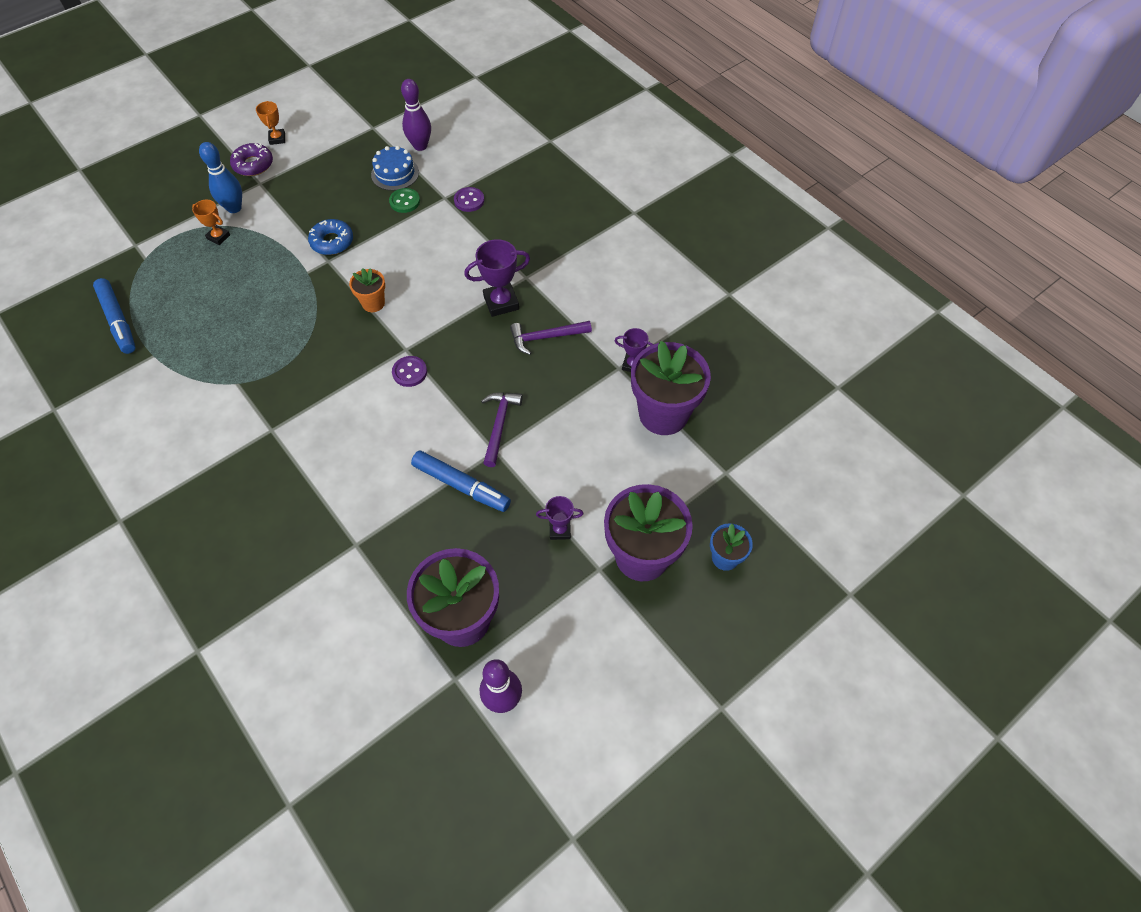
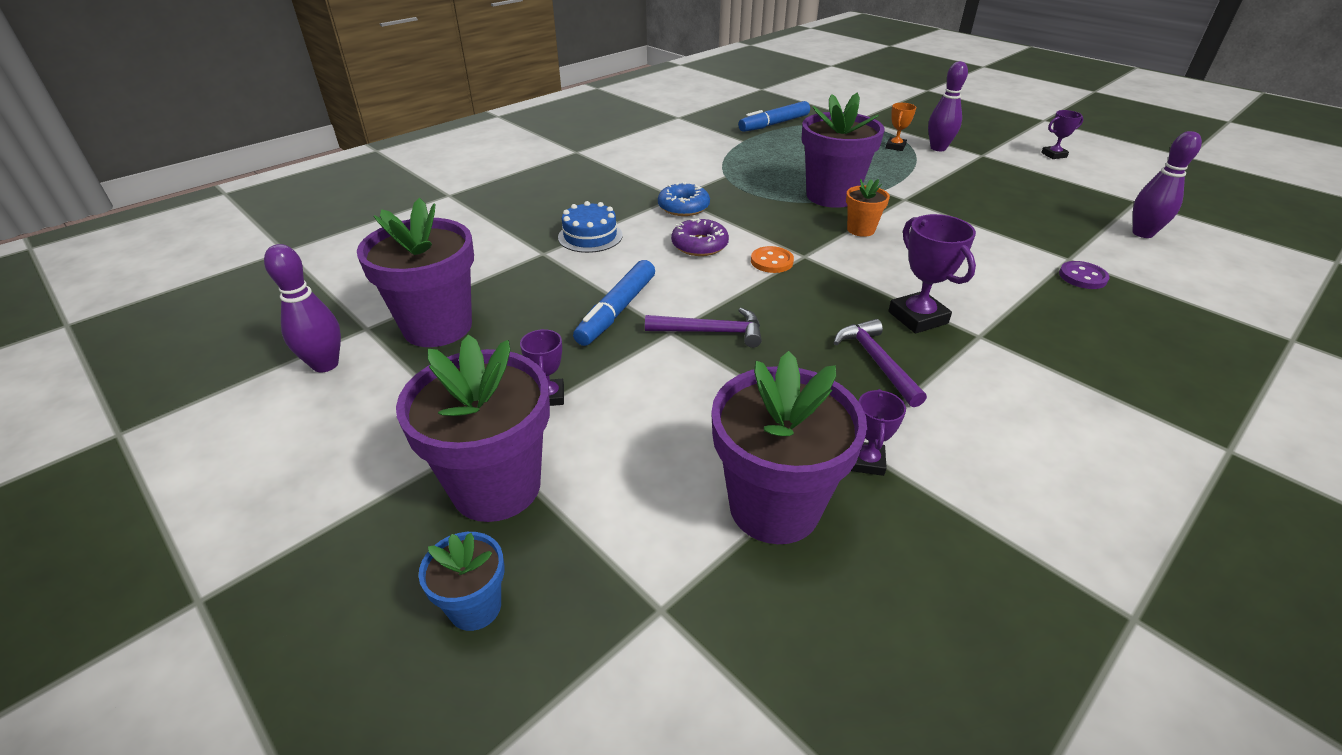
camera: 85 degrees right, 20 degrees down
blue bowling pin [199,142,242,213] -> purple bowling pin [928,61,968,151]
purple donut [230,143,273,176] -> purple donut moved to [671,218,729,256]
orange trophy [256,101,285,145] -> purple trophy [1041,110,1083,159]
blue donut [308,219,353,255] -> blue donut moved to [658,182,710,216]
blue cake [371,146,419,191] -> blue cake moved to [558,201,623,253]
green button [389,188,420,213] -> none
purple button [392,356,427,387] -> orange button [751,246,794,273]
none -> purple flower pot [802,93,885,208]

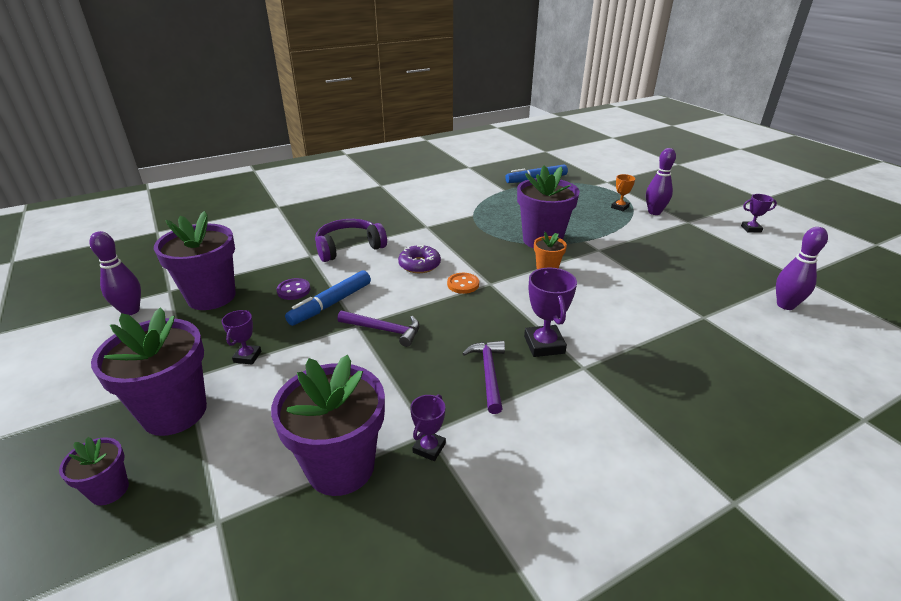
camera: 15 degrees right, 5 degrees down
blue flower pot [419,532,505,631] -> purple flower pot [59,437,129,506]
blue cake [558,201,623,253] -> purple headphones [315,219,387,262]
blue donut [658,182,710,216] -> none
purple button [1059,261,1110,289] -> purple button moved to [277,278,311,300]

